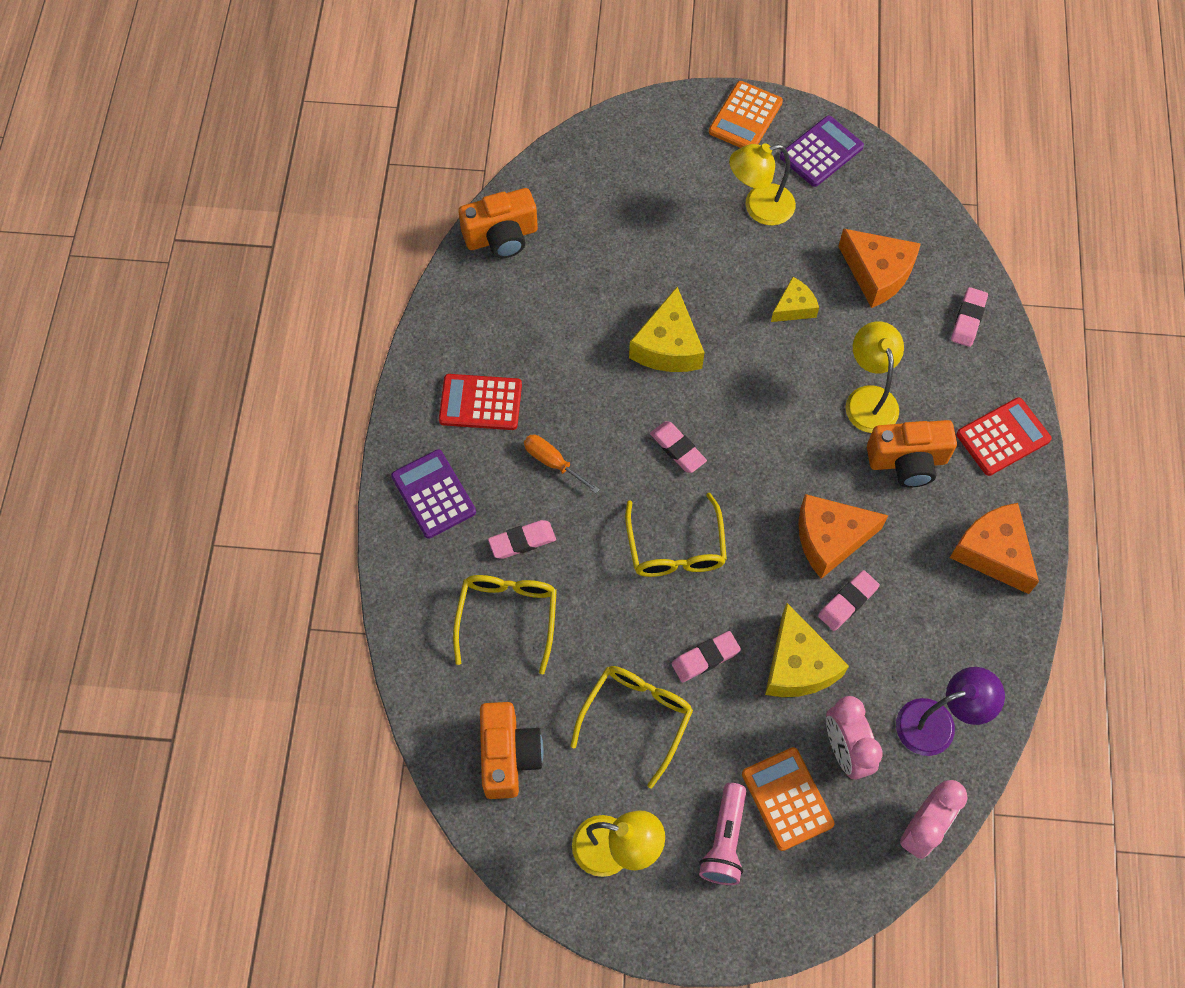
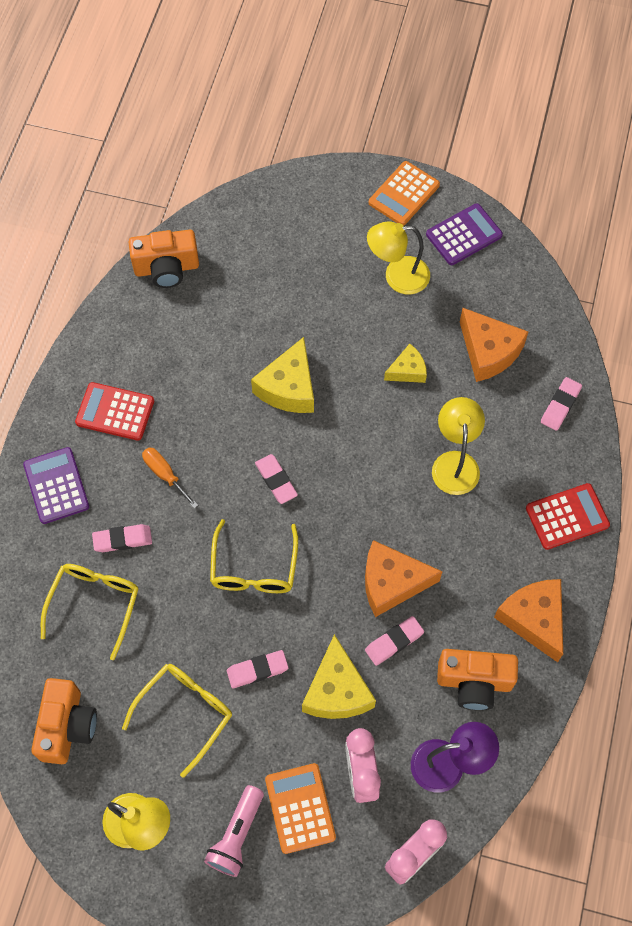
camera: 10 degrees right, 0 degrees up
orange camera [867,420,957,487] -> orange camera moved to [437,649,518,710]

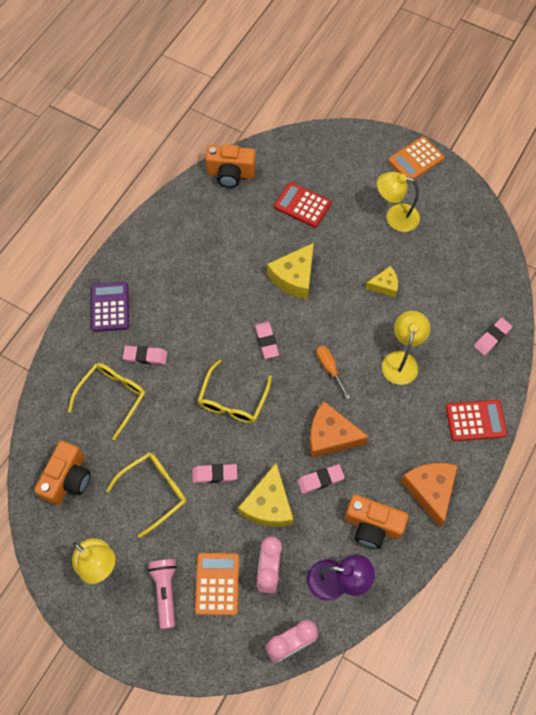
camera: 15 degrees right, 0 degrees up
red calculator [75,382,154,441] -> red calculator moved to [274,182,331,228]
orange screwdriver [142,447,198,508] -> orange screwdriver moved to [316,346,351,399]
pink flashlight [204,785,264,877] -> pink flashlight turned 135 degrees clockwise [148,559,177,629]
purple calculator [426,203,503,265] -> none
orange cheese [460,308,528,382] -> none

